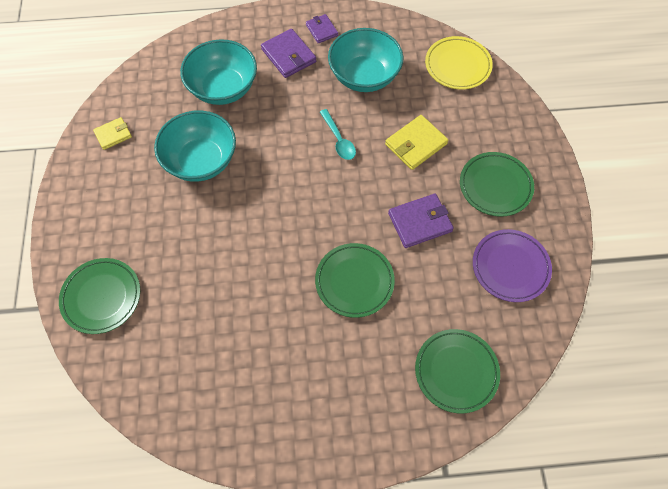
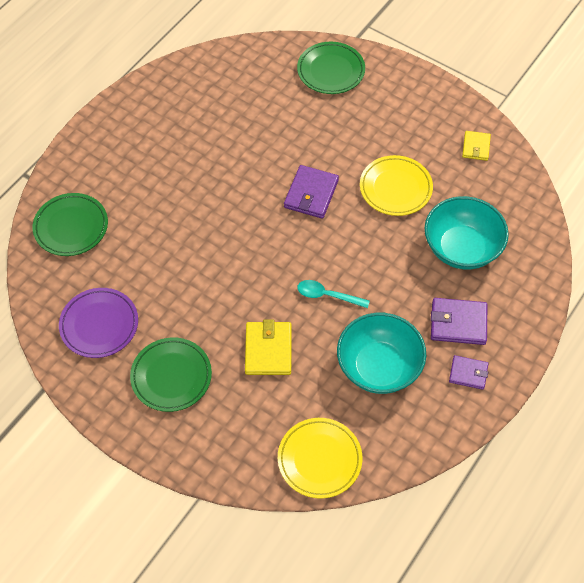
camera: 130 degrees right, 5 degrees down
turquoise bowl [154,110,236,182] -> yellow plate [360,155,433,216]
green plate [315,243,395,318] -> none
purple wallet [388,194,454,248] -> purple wallet moved to [284,165,339,219]

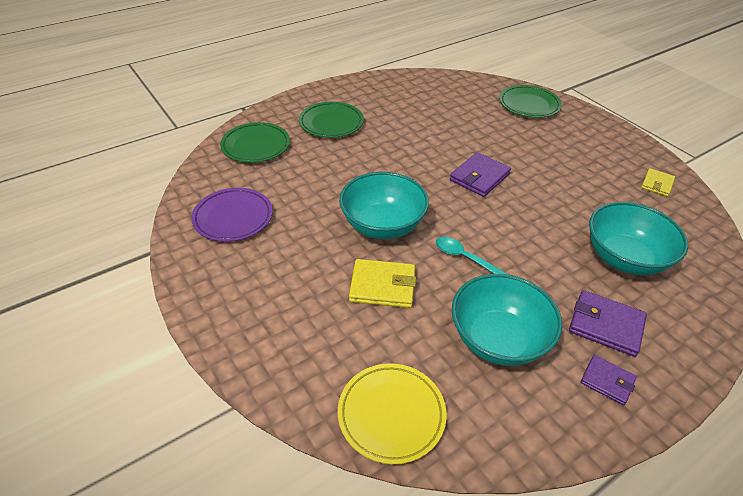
camera: 20 degrees right, 15 degrees down
green plate [130,338,212,412] -> green plate moved to [299,102,364,138]
yellow wallet [245,320,292,375] -> yellow wallet turned 75 degrees clockwise [349,259,416,308]
yellow plate [360,155,433,216] -> none
none -> turquoise bowl [339,172,429,239]

